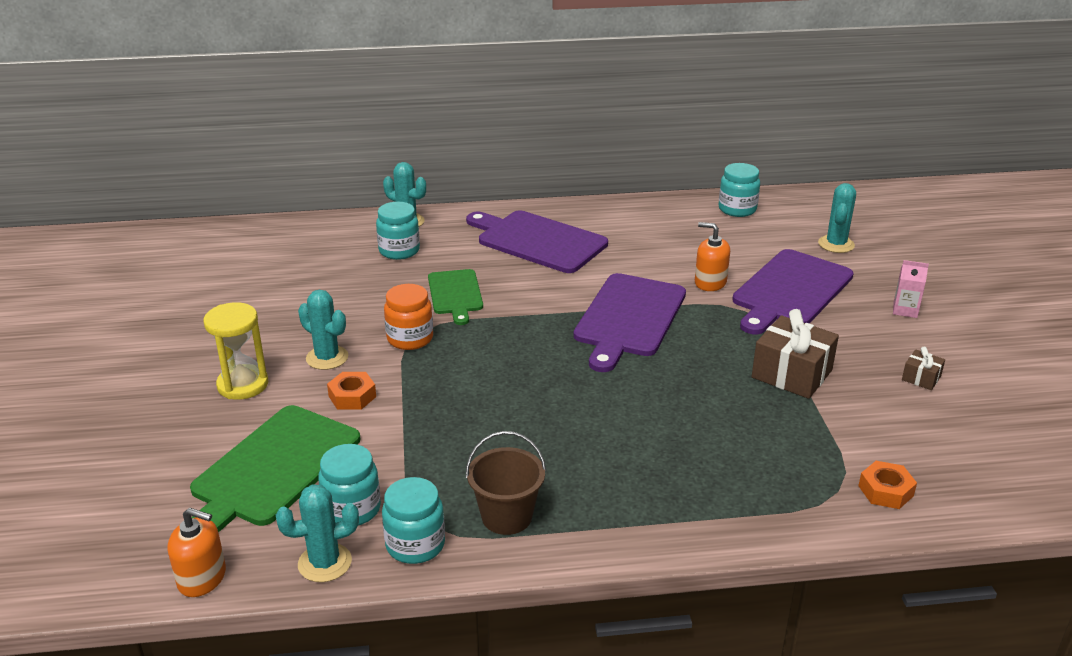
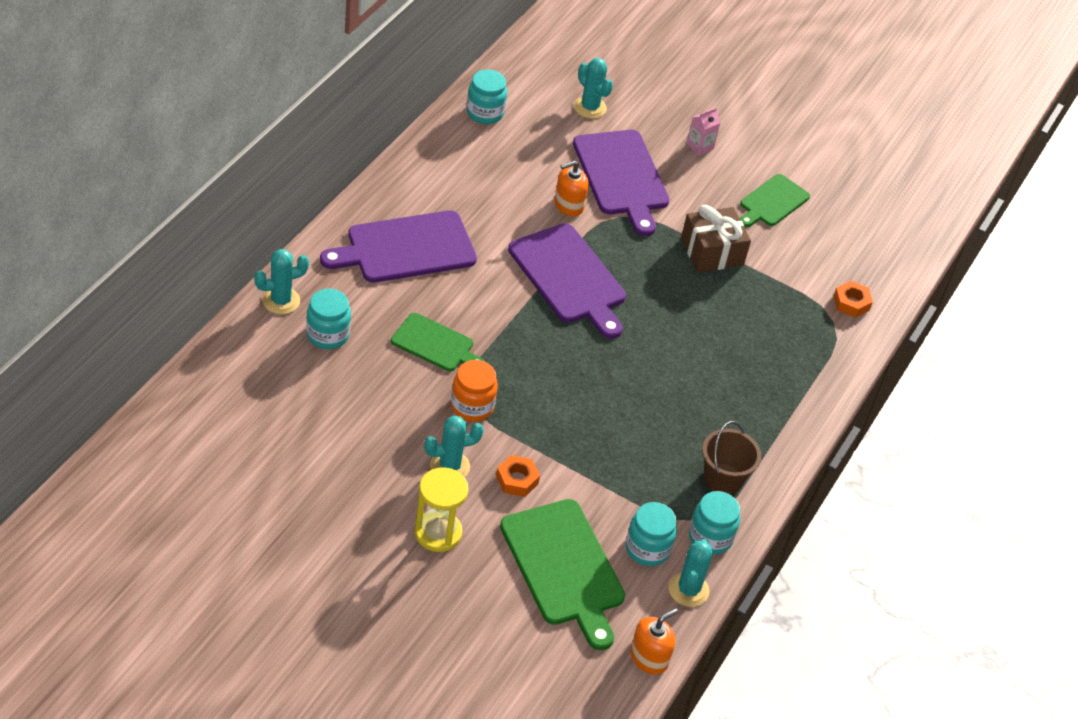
camera: 60 degrees left, 15 degrees up
brown gift [902,347,945,390] -> green cutting board [740,174,810,227]

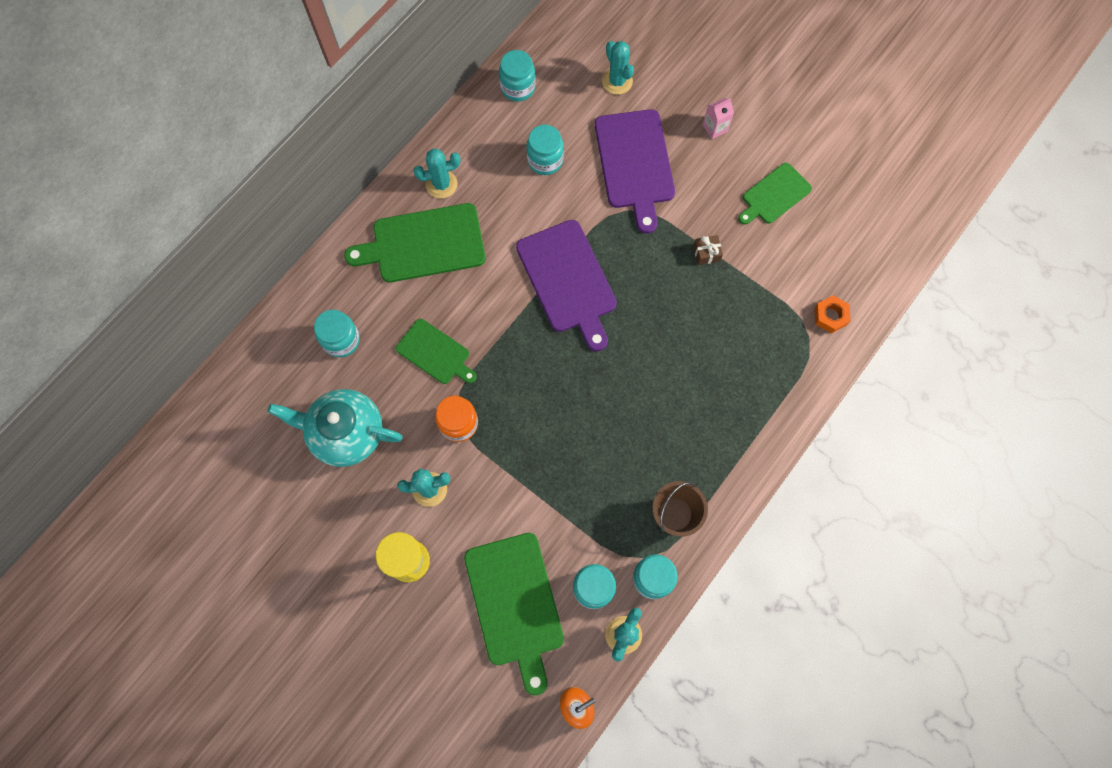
camera: 15 degrees right, 25 degrees up
turquoise cactus [254,249,309,314] -> turquoise cactus moved to [413,149,461,199]
purple cutting board [320,210,477,283] -> green cutting board [344,203,486,282]
orange nut [496,455,540,497] -> none
orange soap dispenser [555,160,589,217] -> none
brown gift [681,205,751,273] -> brown gift [693,235,723,265], size x0.49
none -> turquoise teapot [268,389,403,467]
none -> turquoise jar [526,125,564,175]

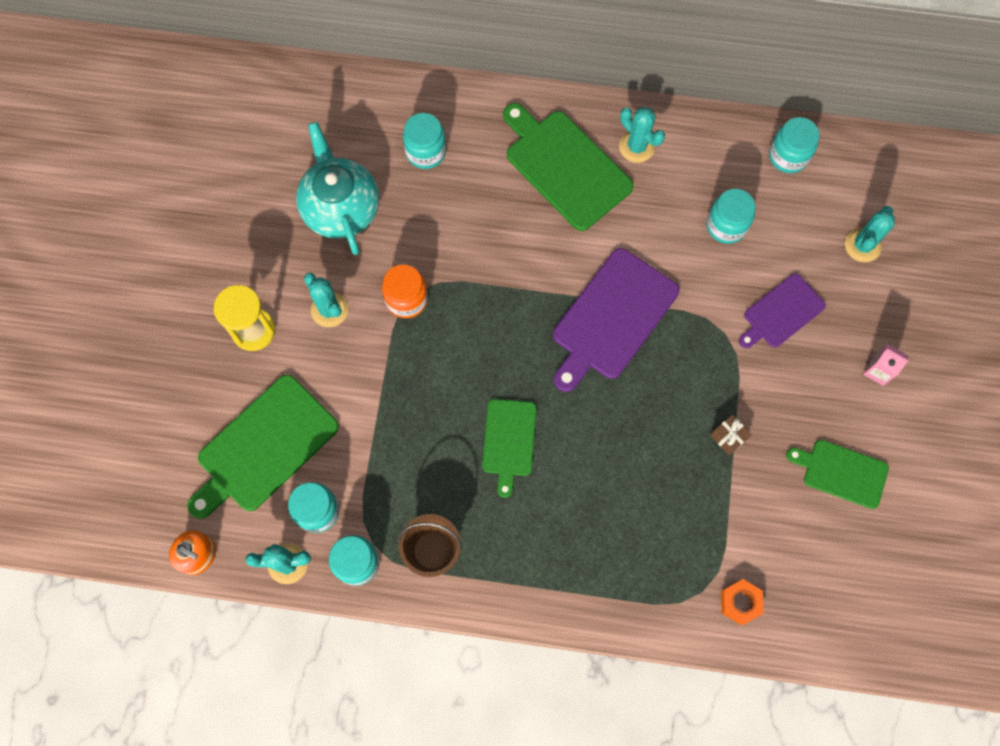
camera: 60 degrees right, 0 degrees up
green cutting board [396,319,477,384] -> green cutting board moved to [482,399,537,498]
purple cutting board [595,109,675,234] -> purple cutting board [739,273,826,348], size x0.60

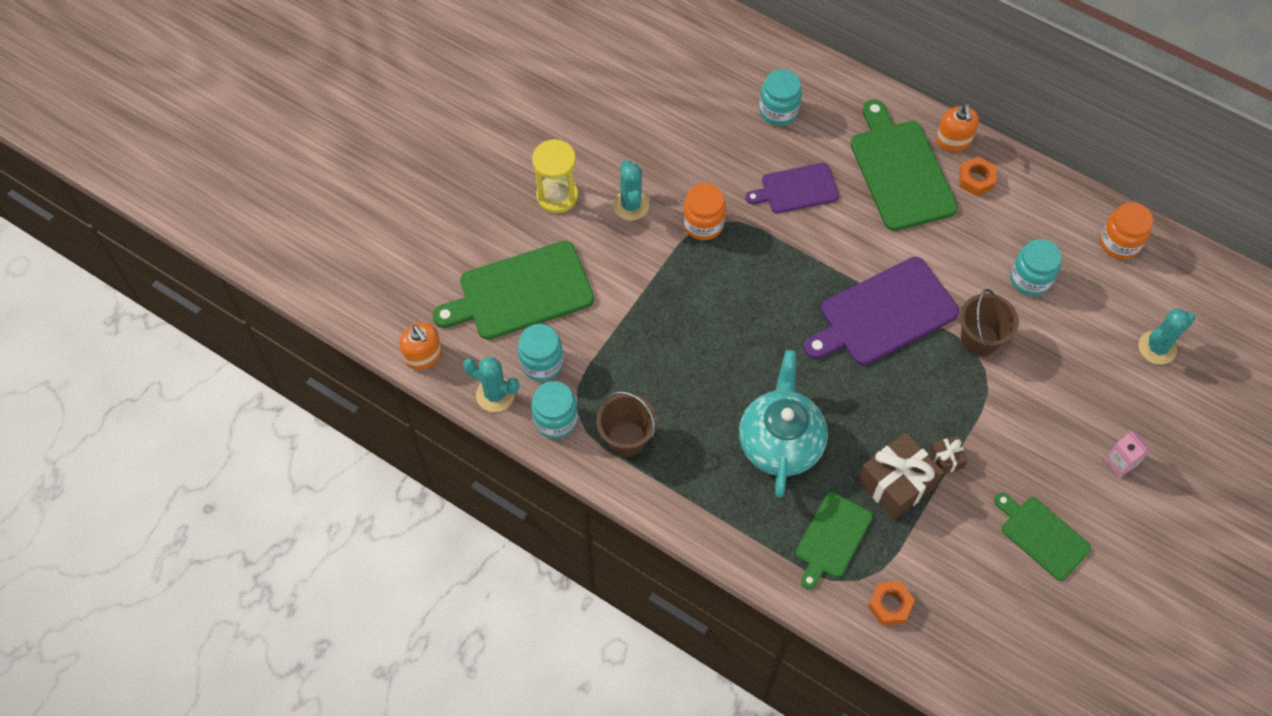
camera: 25 degrees right, 10 degrees down
turquoise teapot [296,122,379,255] -> turquoise teapot moved to [739,350,828,498]
green cutting board [482,399,537,498] -> green cutting board moved to [796,492,873,589]
turquoise cactus [619,107,665,163] -> orange nut [959,157,996,196]
purple cutting board [739,273,826,348] -> purple cutting board moved to [745,163,839,213]
turquoise jar [769,117,820,173] -> orange jar [1100,202,1153,259]
none -> brown gift [858,432,944,520]
none -> orange soap dispenser [936,104,979,151]
none -> brown bucket [960,289,1019,356]

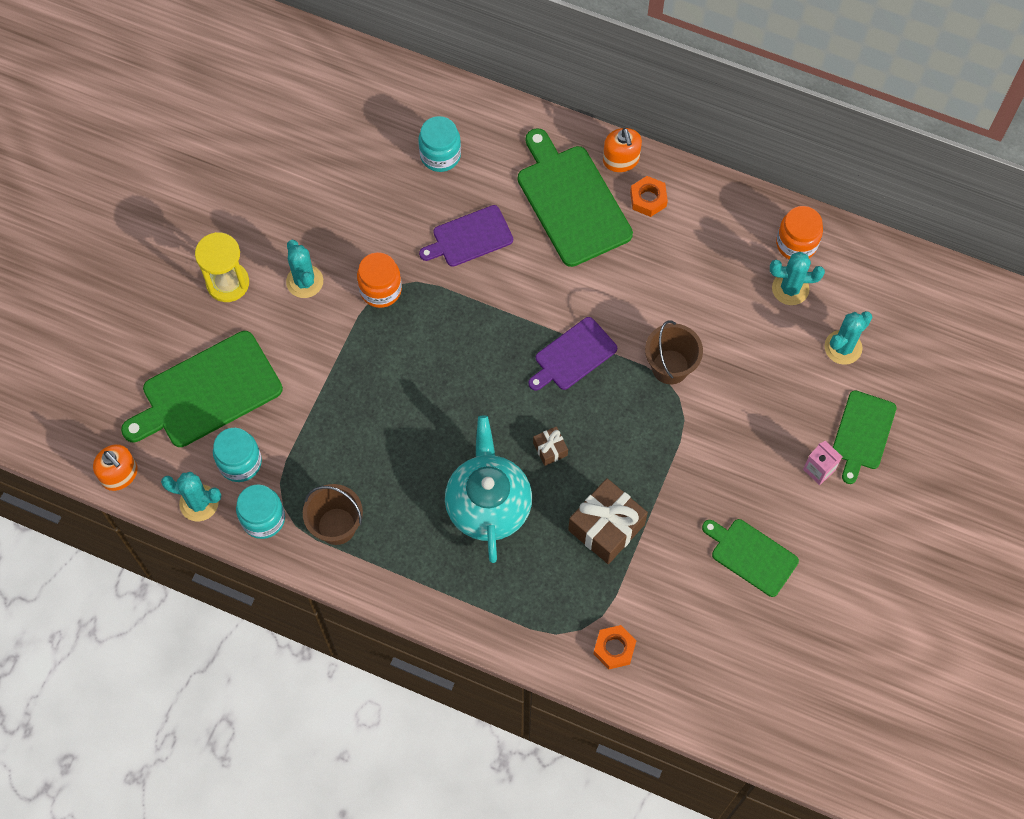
camera: 10 degrees left, 5 degrees up
green cutting board [796,492,873,589] -> green cutting board moved to [833,390,897,484]
purple cutting board [804,257,959,365] -> purple cutting board [529,317,617,391], size x0.60
brown gift [930,436,968,474] -> brown gift moved to [533,426,568,466]
turquoise jar [1010,239,1062,296] -> none
none -> turquoise cactus [770,252,825,305]

